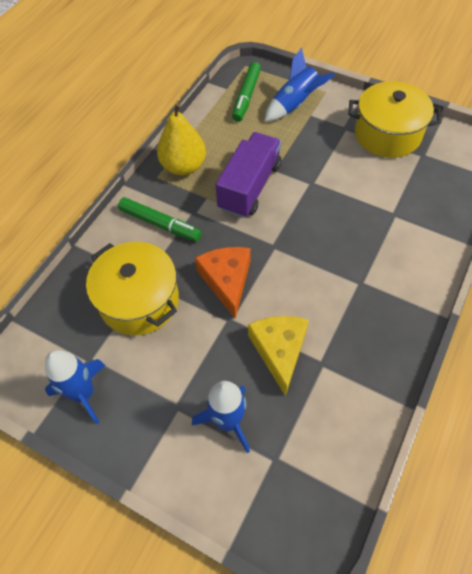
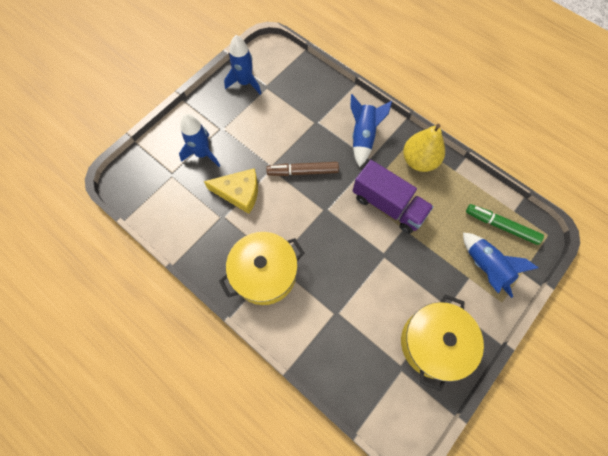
camera: 100 degrees right, 10 degrees up
yellow pot [86,242,179,336] -> yellow pot moved to [219,232,305,305]
green marker [118,197,202,242] -> blue rocket [350,94,392,167]
orange cheese [195,247,250,319] -> brown marker [266,162,339,176]

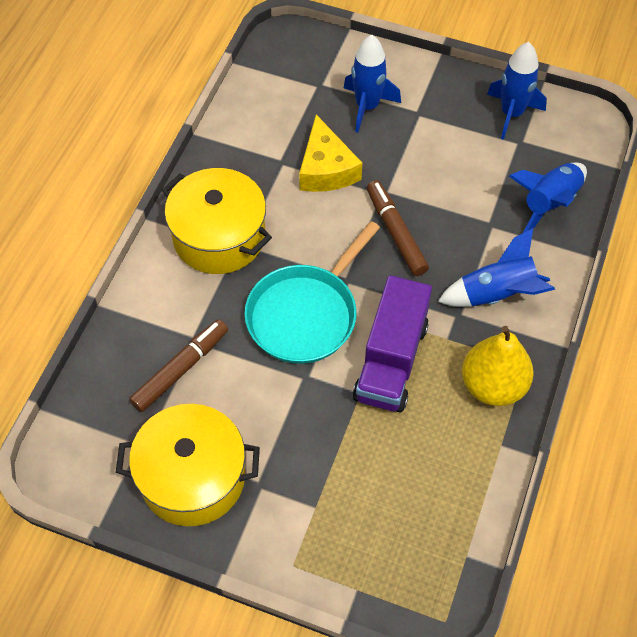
camera: 70 degrees right, 10 degrees down
blue rocket [463,233,539,298] -> blue rocket moved to [509,163,587,233]
green marker [466,204,544,245] -> none
none -> brown marker [129,319,228,412]
none -> turquoise pan [244,221,380,364]

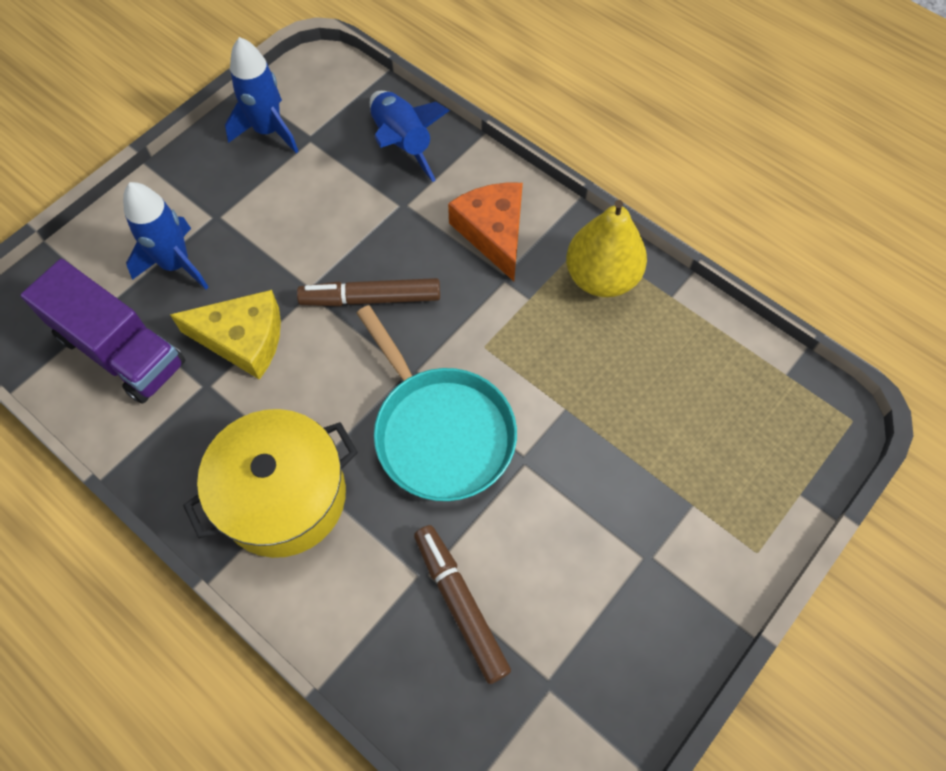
camera: 70 degrees left, 5 degrees up
yellow pot [116,404,260,526] -> none
purple truck [353,275,432,412] -> purple truck moved to [20,259,185,404]
blue rocket [438,228,555,307] -> orange cheese [448,183,523,281]

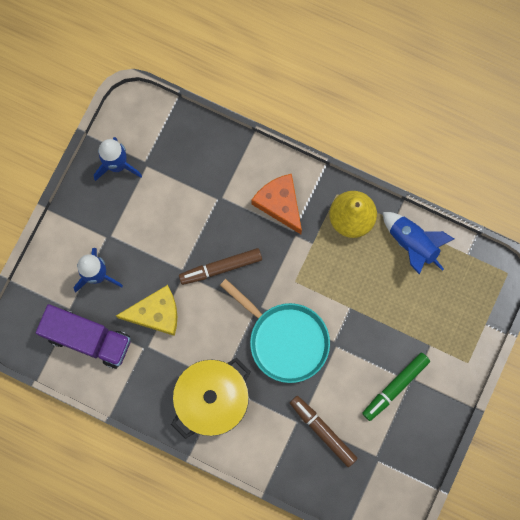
camera: 15 degrees left, 15 degrees up
blue rocket [370,91,450,182] -> blue rocket moved to [382,212,454,275]
none -> green marker [362,353,430,421]

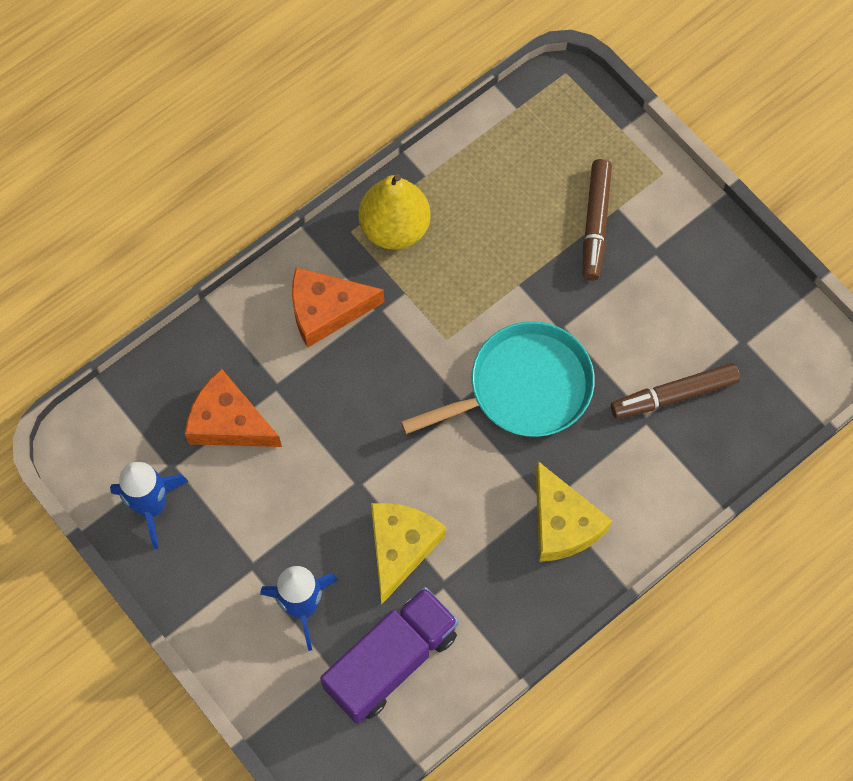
camera: 65 degrees left, 10 degrees down
yellow pot [171,357,251,439] -> yellow cheese [536,461,612,562]
brown marker [179,248,262,285] -> brown marker moved to [583,159,612,281]
green marker [362,353,430,421] -> none
blue rocket [382,212,454,275] -> none
none -> orange cheese [185,369,282,447]

